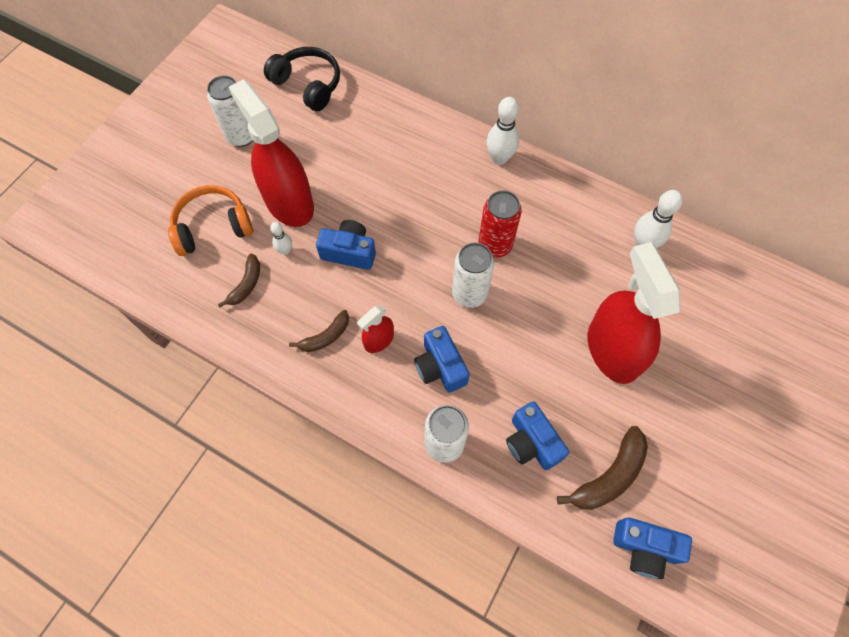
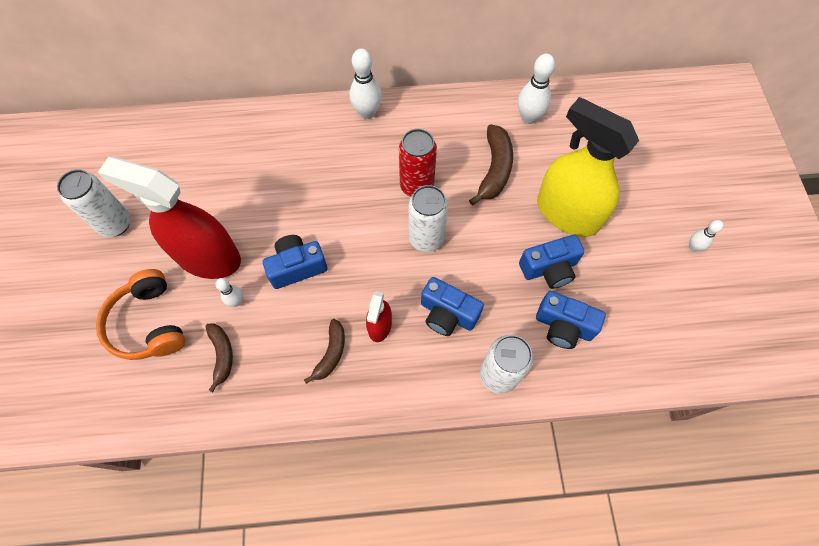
camera: 35 degrees left, 0 degrees up
orange headphones [168,185,253,256] -> orange headphones turned 60 degrees counterclockwise [96,269,185,360]
black headphones [264,47,340,111] -> none
brown banana [557,426,648,510] -> brown banana moved to [469,124,513,205]
red spray bottle [588,242,681,384] -> yellow spray bottle [537,97,639,237]
blue camera [613,517,692,579] -> blue camera moved to [519,235,585,289]
none -> white bowling pin [689,220,724,252]

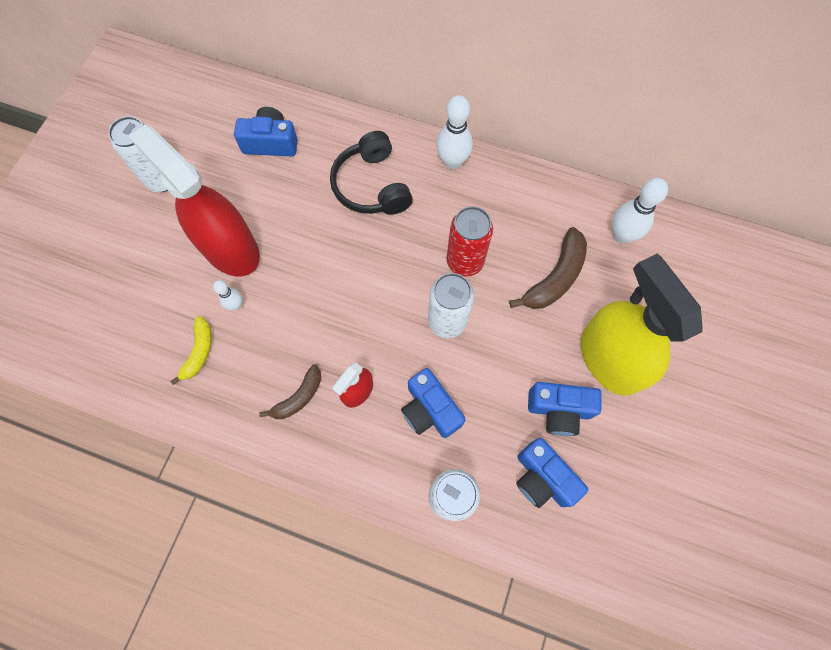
camera: 25 degrees right, 5 degrees up
orange headphones [96,269,185,360] -> none
brown banana [206,323,233,392] -> yellow banana [170,316,212,385]
blue camera [263,235,328,289] -> blue camera moved to [234,107,298,156]
white bowling pin [689,220,724,252] -> none
none -> black headphones [330,131,413,215]

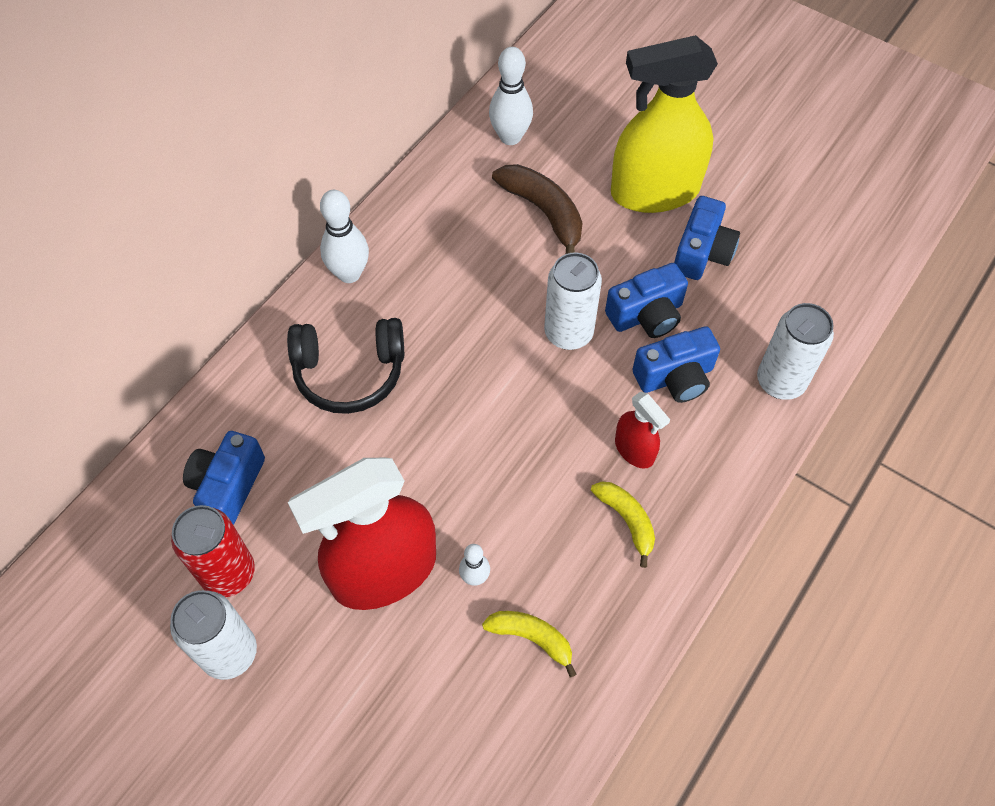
camera: 75 degrees left, 10 degrees down
brown banana [259,364,321,419] -> yellow banana [591,482,655,568]
red can [447,206,493,277] -> red can moved to [171,505,255,597]
blue camera [516,438,588,508] -> blue camera moved to [605,263,688,338]

